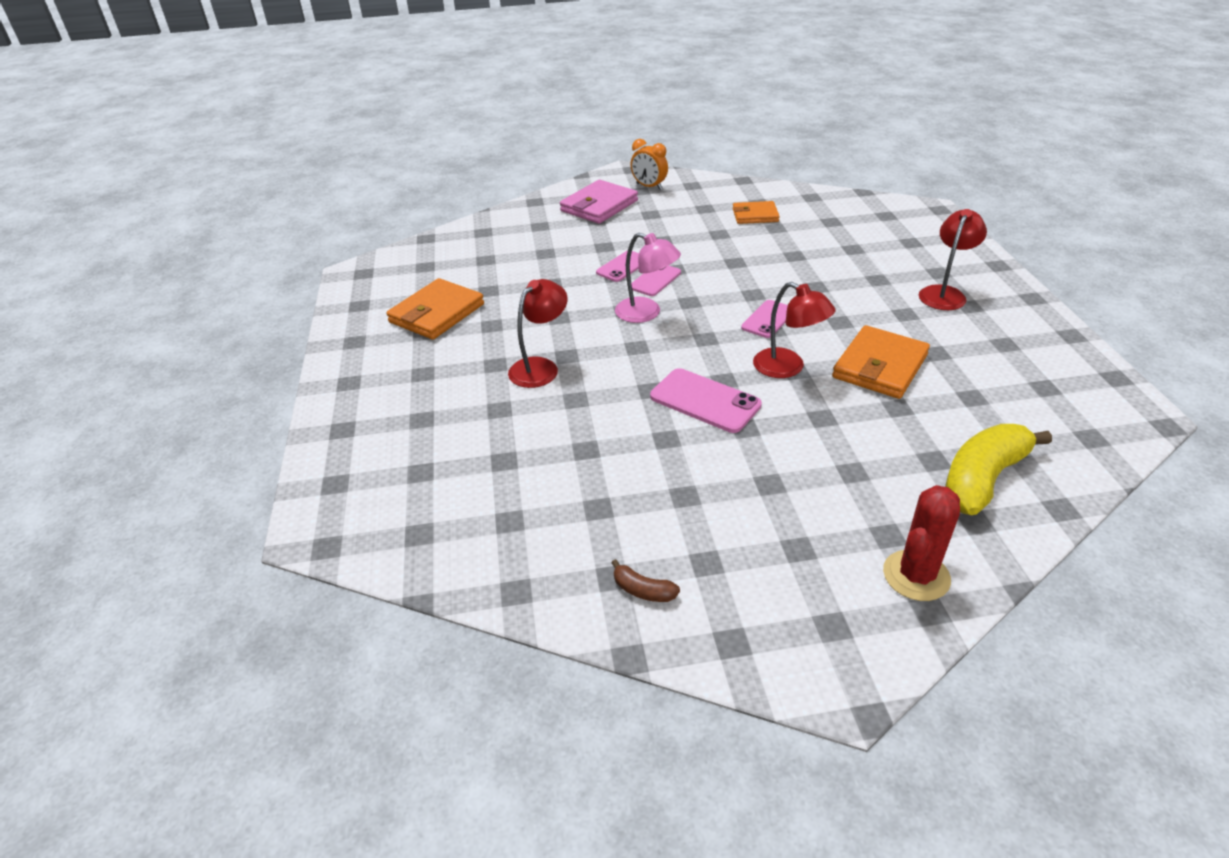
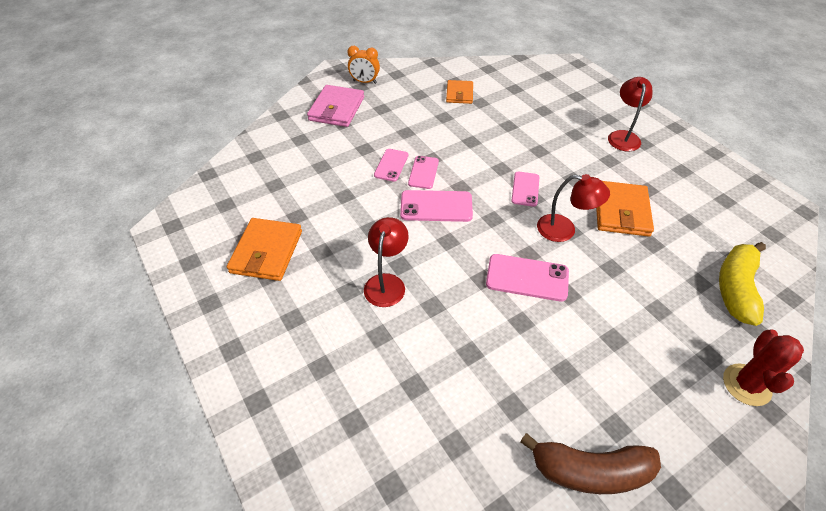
camera: 25 degrees left, 10 degrees up
brown banana [612,559,680,602] -> brown banana [520,433,661,494], size x2.24
pink lamp [615,233,681,323] -> pink phone [400,190,473,222]
orange wallet [733,201,780,224] -> orange wallet turned 60 degrees counterclockwise [446,80,473,104]

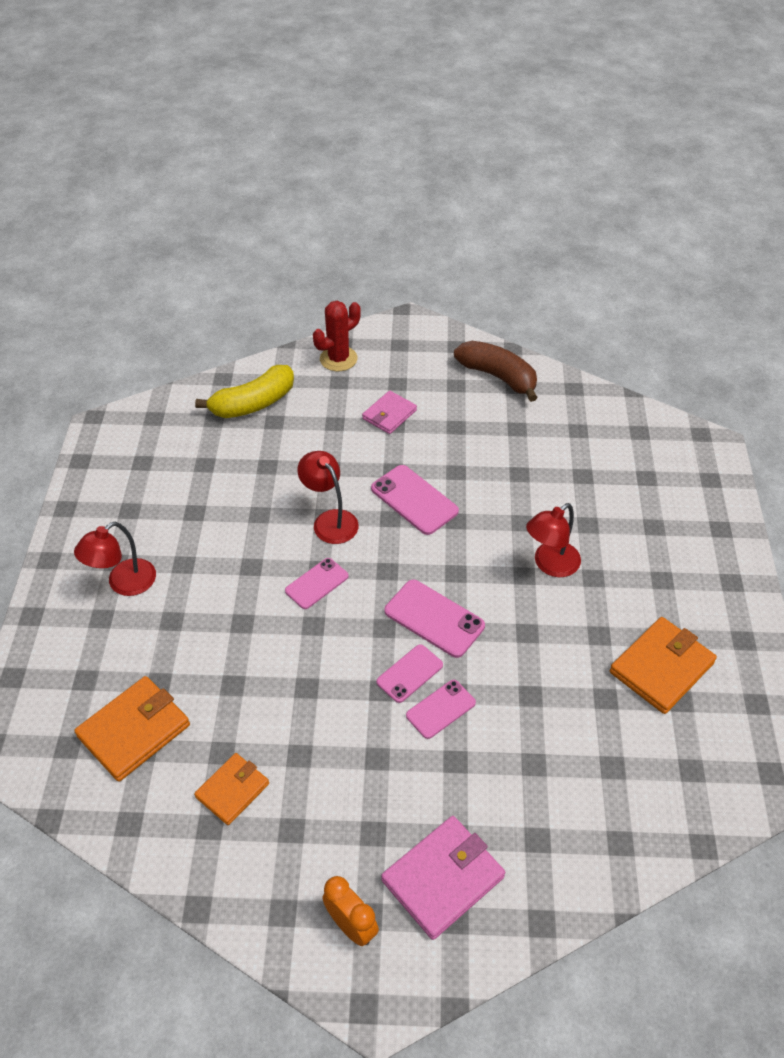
camera: 145 degrees left, 0 degrees up
orange wallet [596,181,654,237] -> orange wallet moved to [74,676,190,782]
none -> pink wallet [362,391,417,434]

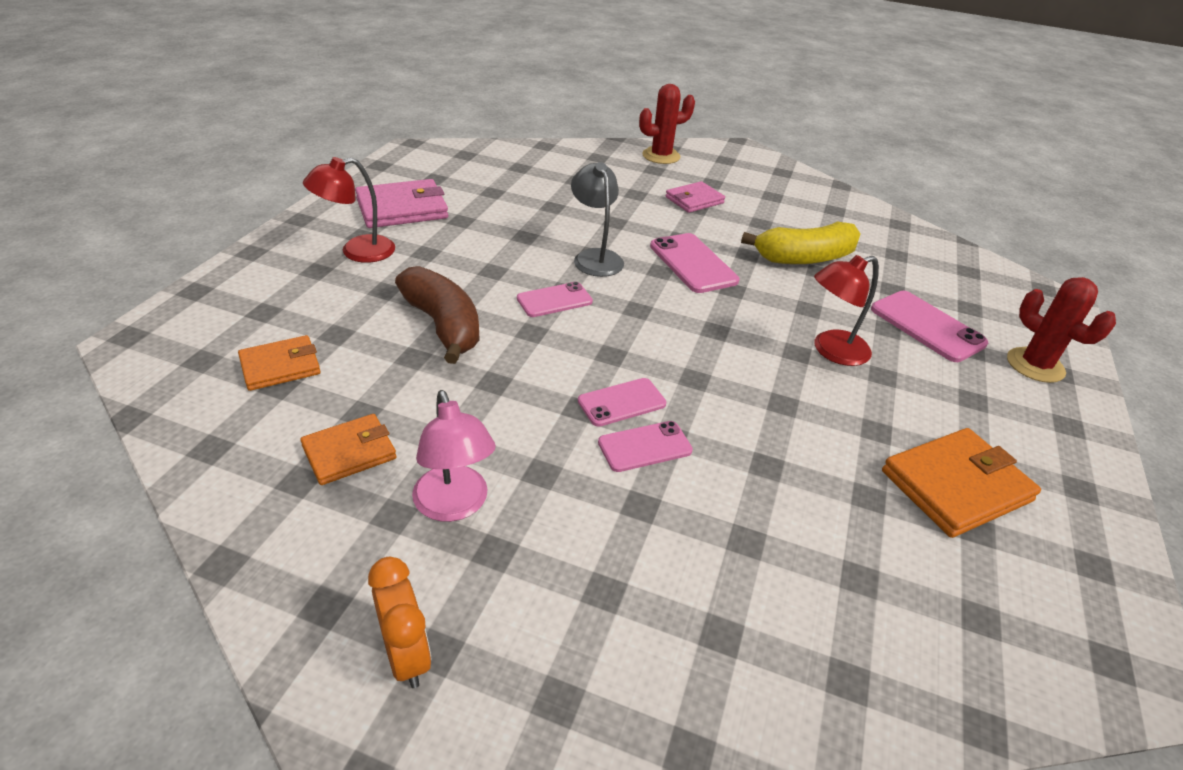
camera: 15 degrees right, 10 degrees down
orange wallet [74,676,190,782] -> orange wallet [238,335,321,391], size x0.64
yellow banana [195,365,294,418] -> yellow banana moved to [741,221,860,264]
red lamp [298,451,359,544] -> grey lamp [571,162,624,277]
pink wallet [381,816,505,940] -> pink wallet moved to [355,179,448,228]
pink phone [384,580,485,658] -> pink phone moved to [871,291,988,362]
brown banana [454,341,538,402] -> brown banana moved to [395,266,480,364]
none -> pink lamp [412,390,496,522]
none -> red cactus [1007,277,1116,383]

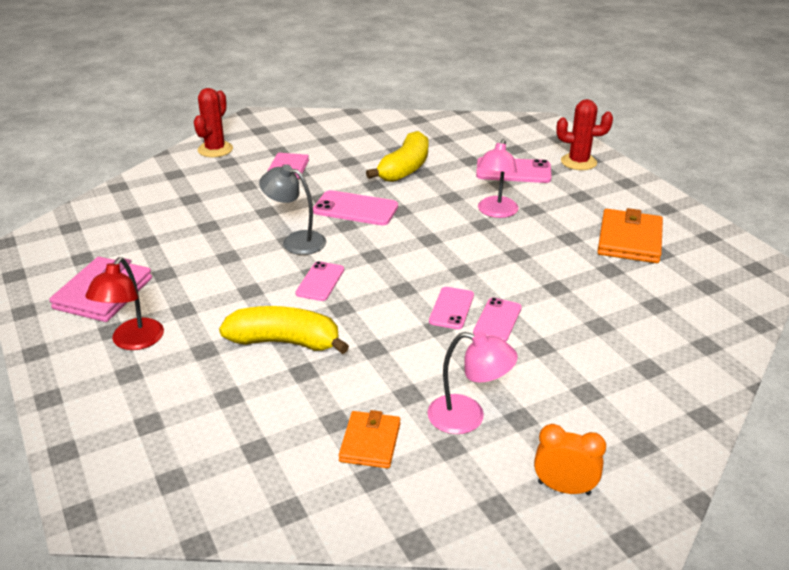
camera: 45 degrees left, 5 degrees down
orange wallet [238,335,321,391] -> none
brown banana [395,266,480,364] -> yellow banana [219,306,349,354]
red lamp [814,255,879,366] -> pink lamp [477,139,519,218]

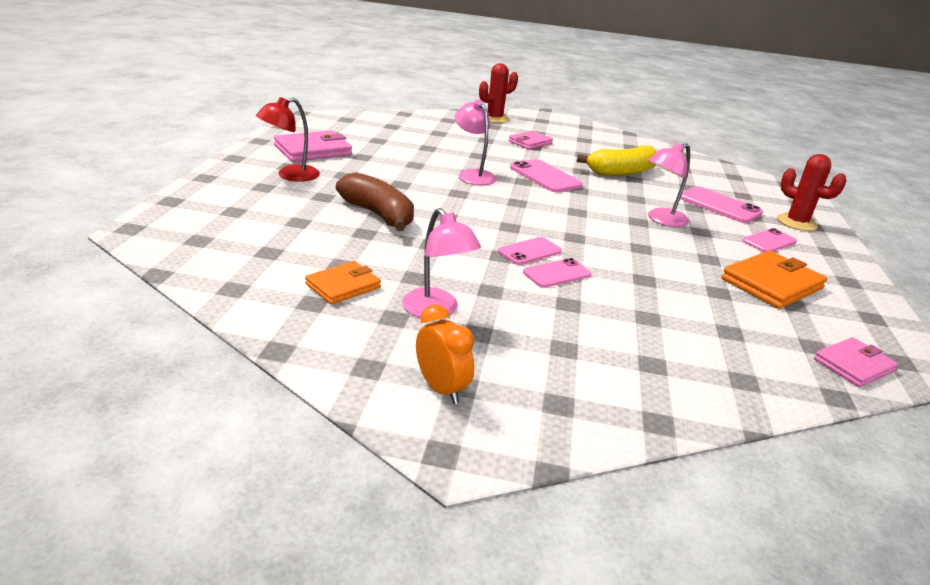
camera: 35 degrees right, 5 degrees down
yellow banana [219,306,349,354] -> brown banana [336,172,414,231]
grey lamp [259,165,326,255] -> pink lamp [455,100,497,185]
pink phone [296,261,344,301] -> pink phone moved to [742,228,797,252]
none -> pink wallet [814,337,898,387]

